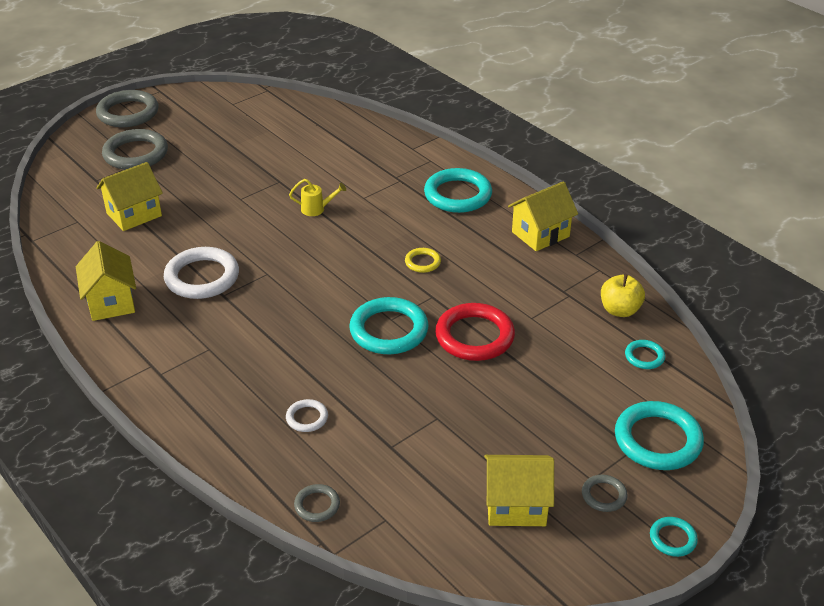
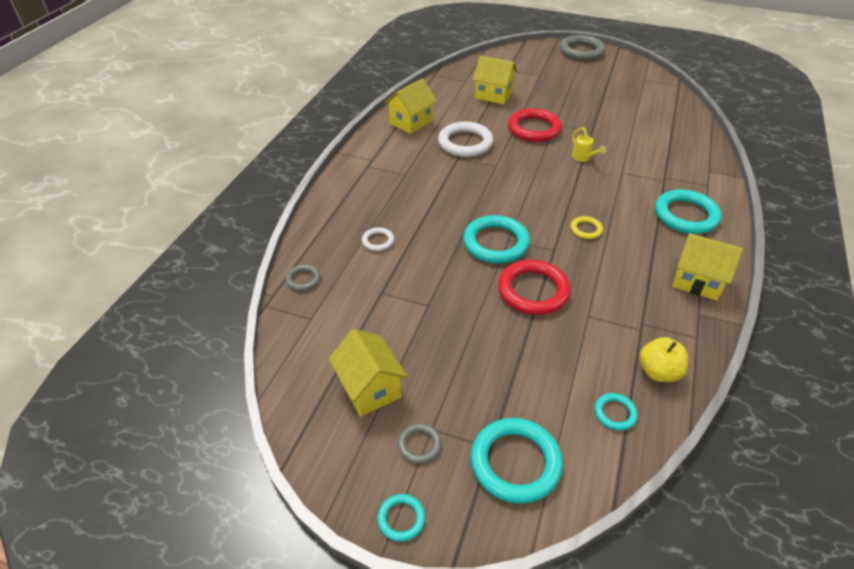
camera: 60 degrees right, 5 degrees up
grey ring [102,129,168,170] -> none
none -> red ring [508,108,562,142]

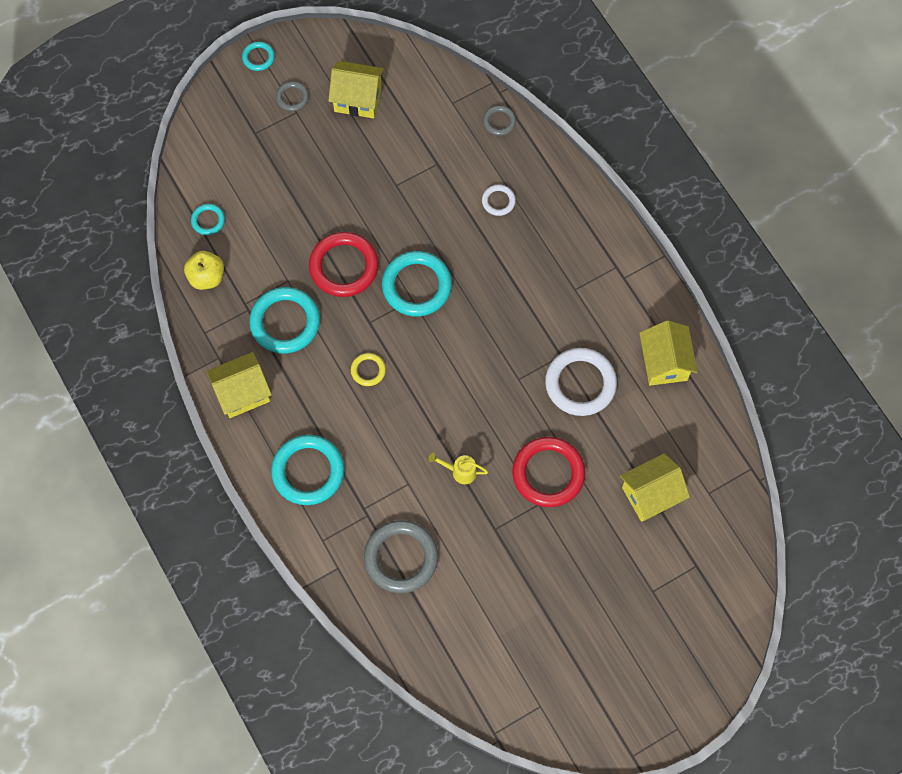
camera: 130 degrees right, 25 degrees up
turquoise ring [471,418,563,504] -> turquoise ring moved to [249,287,320,354]
grey ring [560,35,605,60] -> grey ring moved to [364,520,438,593]

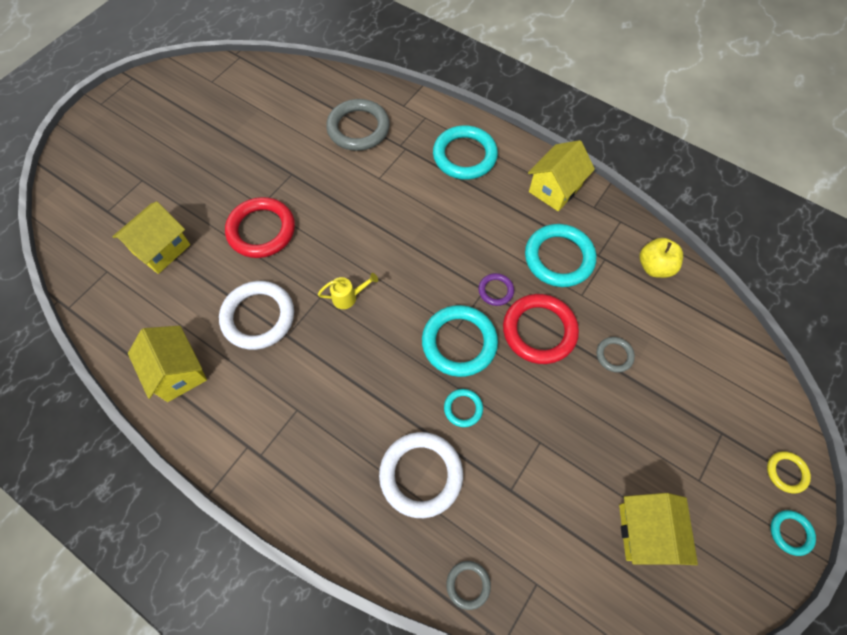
camera: 155 degrees right, 5 degrees down
turquoise ring [191,204,225,235] -> turquoise ring moved to [444,389,483,427]
grey ring [276,81,309,111] -> grey ring moved to [596,337,635,372]
yellow house [328,61,384,118] -> yellow house turned 75 degrees counterclockwise [619,493,698,565]
yellow ring [351,353,386,386] -> yellow ring moved to [767,451,811,494]
yellow watering can [428,453,488,484] -> yellow watering can moved to [318,273,378,309]
white ring [482,185,516,216] -> white ring [379,432,463,518], size x2.03
none -> purple ring [478,273,514,306]

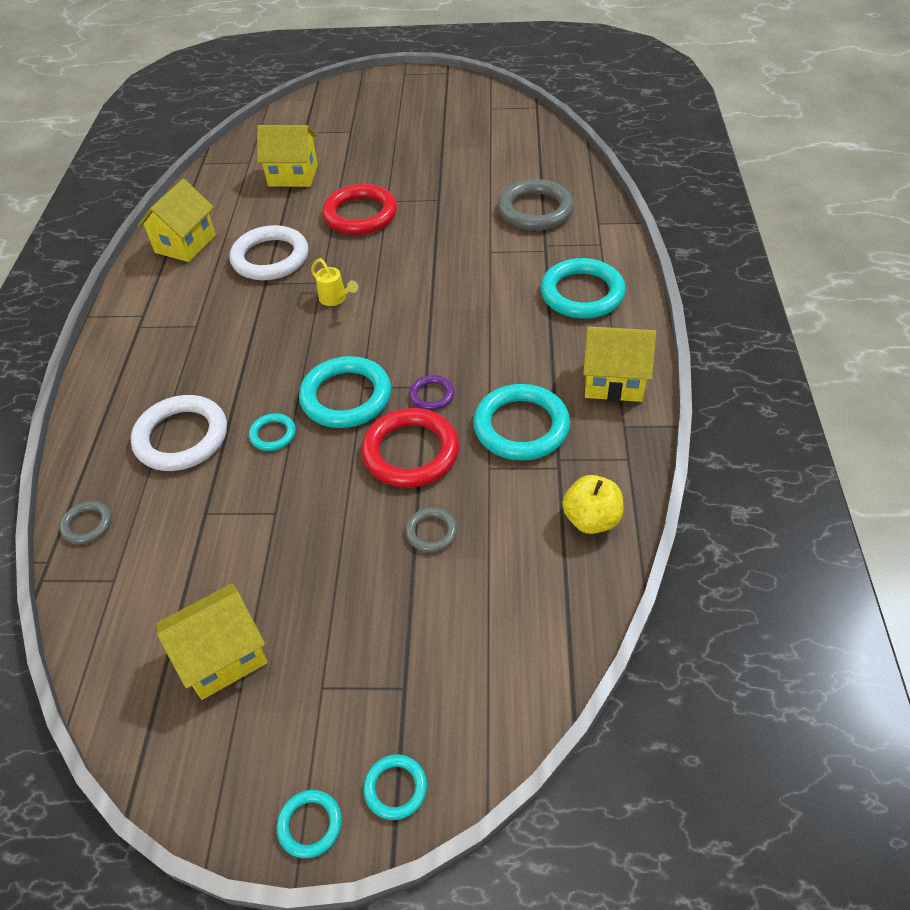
camera: 60 degrees right, 15 degrees down
yellow ring [767,451,811,494] -> turquoise ring [363,755,427,820]

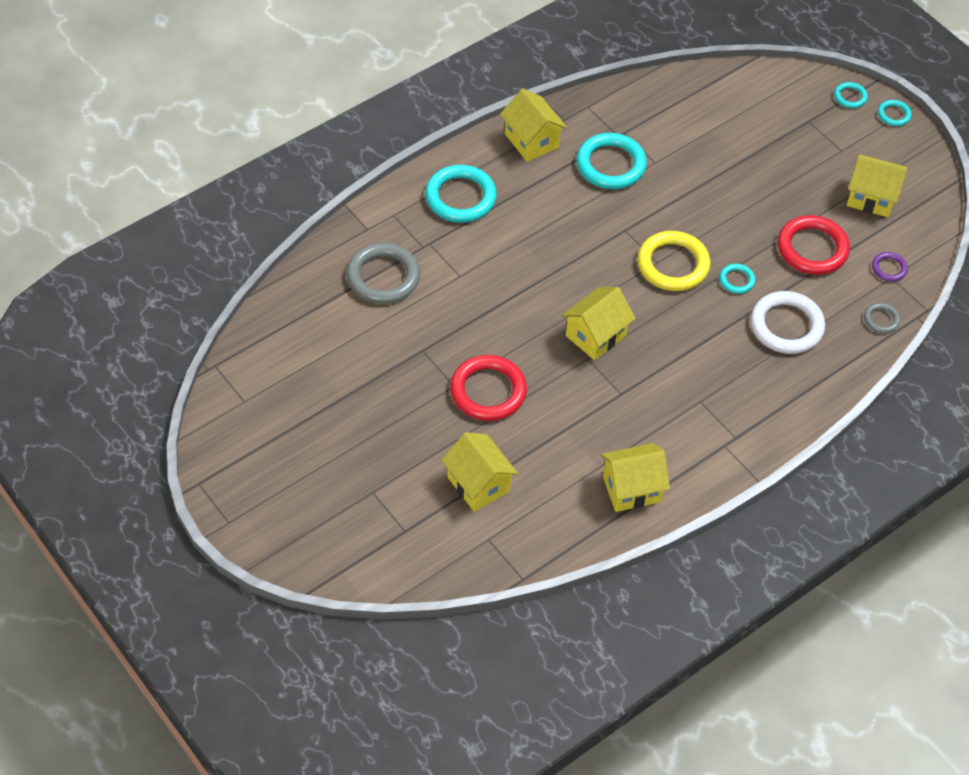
camera: 135 degrees left, 5 degrees up
white ring [230,225,308,280] -> none
turquoise ring [299,356,391,428] -> yellow ring [638,231,710,291]
yellow watering can [311,258,358,306] -> yellow house [562,287,636,360]
red ring [361,408,459,488] -> red ring moved to [778,215,850,275]
grey ring [405,508,457,552] -> none
purple ring [409,375,455,411] -> purple ring moved to [872,252,908,282]
yellow apple [562,475,624,534] -> none

